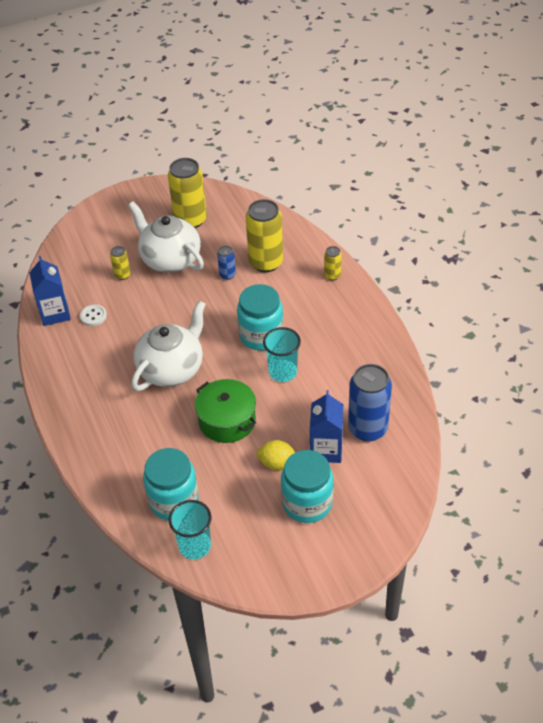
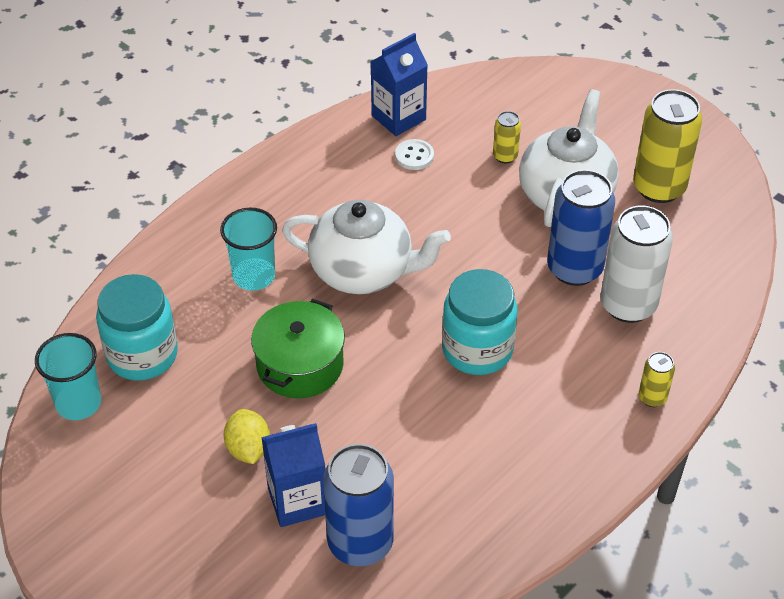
camera: 65 degrees right, 0 degrees up
blue can [217,246,236,280] -> blue can [547,170,615,286], size x2.10
yellow can [246,199,283,272] -> white can [600,206,673,323]
turquoise cup [263,327,301,382] -> turquoise cup moved to [220,208,277,291]
turquoise jar [281,450,333,523] -> none

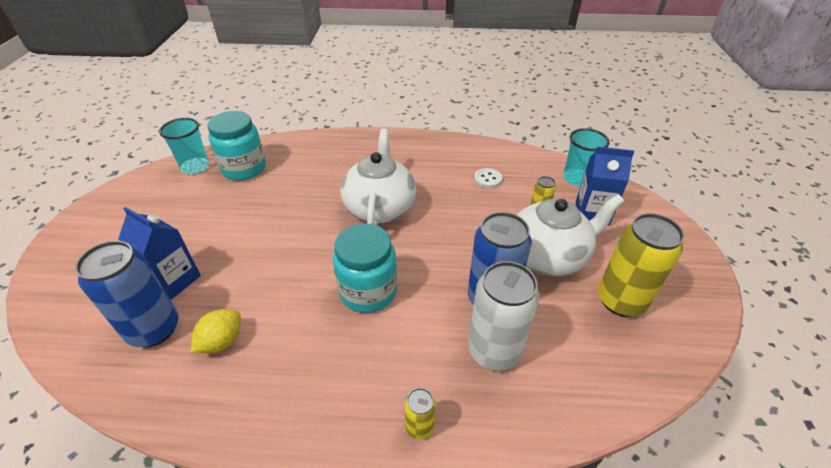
camera: 50 degrees right, 5 degrees down
turquoise cup [220,208,277,291] -> turquoise cup moved to [563,128,610,186]
yellow lemon [224,409,270,464] -> yellow lemon moved to [191,309,241,353]
green pot [251,299,345,398] -> none
white teapot [282,200,451,294] -> white teapot turned 150 degrees counterclockwise [340,129,416,226]
blue carton [370,33,428,136] -> blue carton moved to [576,146,634,226]

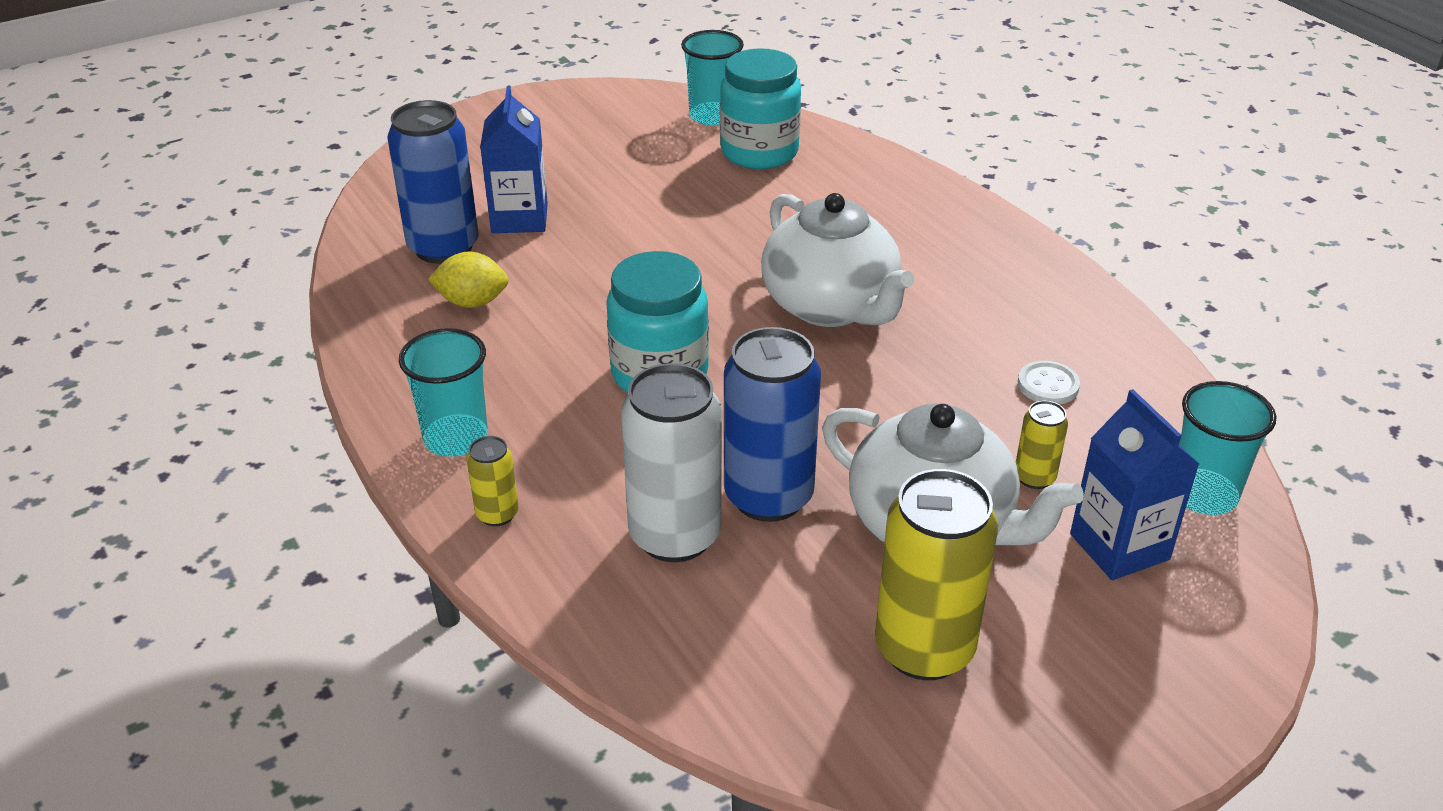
camera: 55 degrees right, 5 degrees down
white teapot [340,129,416,226] -> white teapot turned 90 degrees clockwise [761,193,914,327]
none -> turquoise cup [399,328,488,457]

